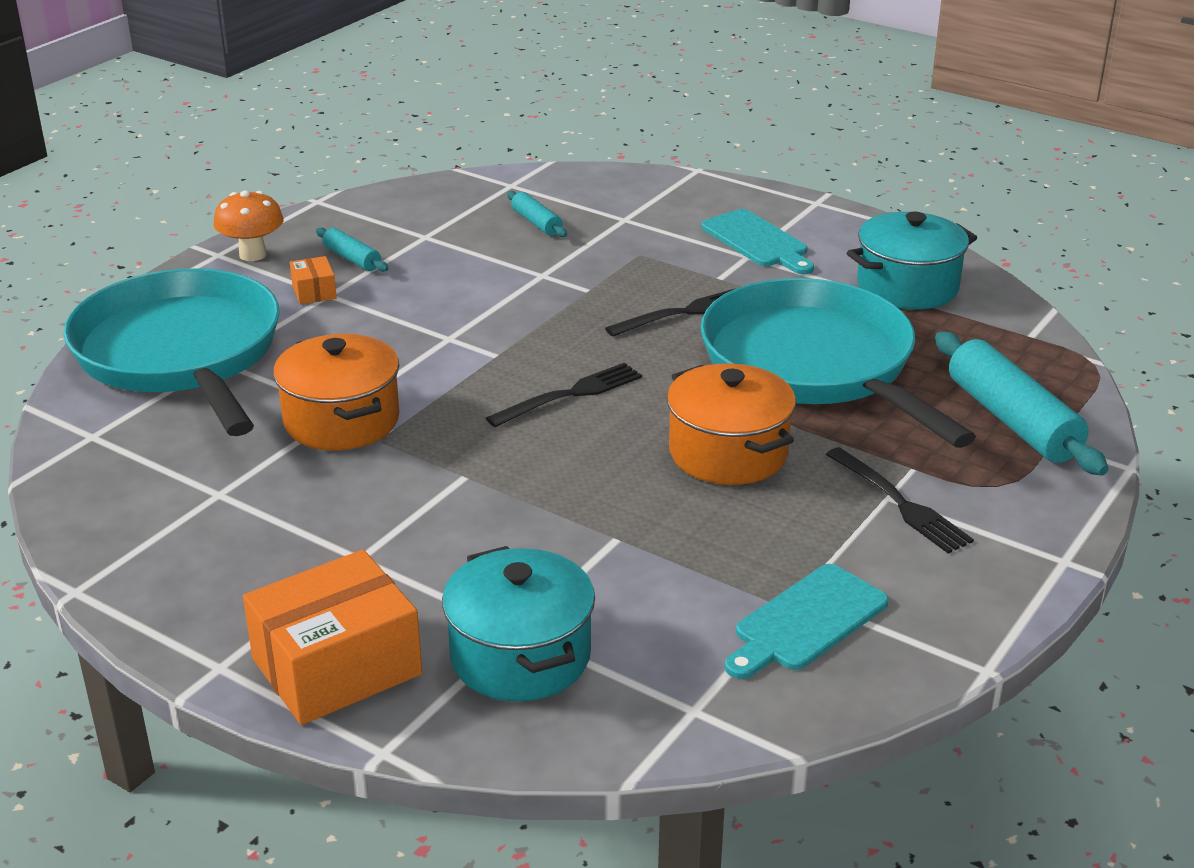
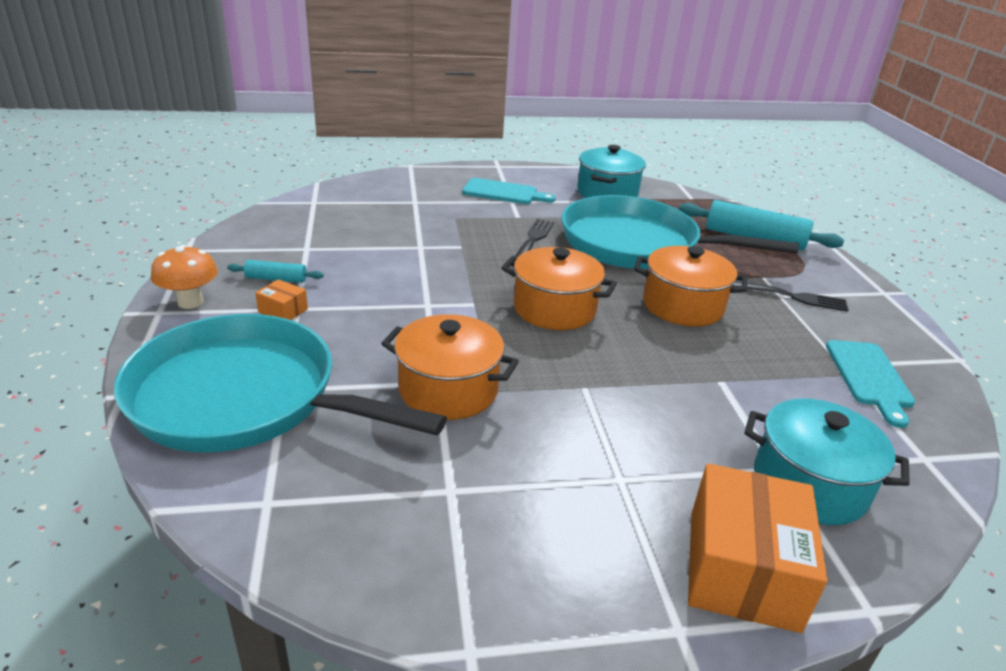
camera: 45 degrees left, 0 degrees up
black fork [486,362,642,427] -> orange pot [502,247,617,330]
turquoise rolling pin [507,191,567,237] -> none

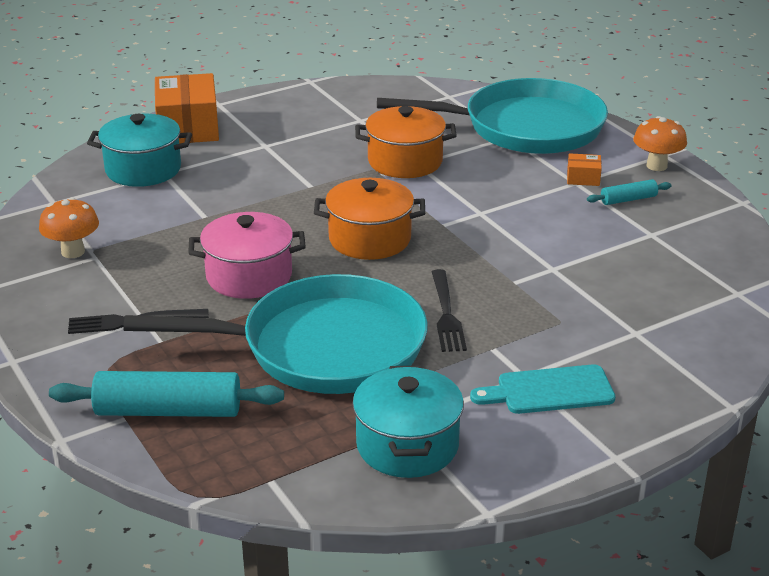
camera: 160 degrees right, 0 degrees up
orange pot [634,246,747,326] -> pink pot [188,212,306,299]
turquoise cutting board [826,340,915,428] -> orange mushroom [39,197,99,258]

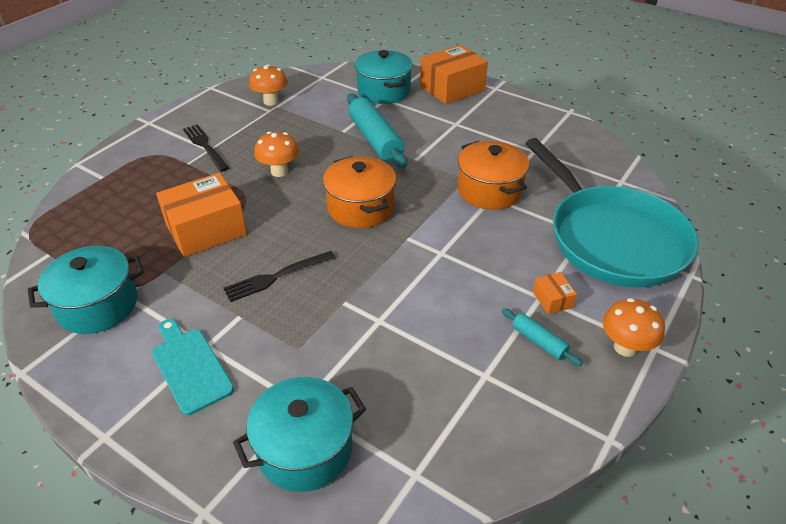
camera: 65 degrees right, 10 degrees up
turquoise rolling pin [49,371,284,417] -> turquoise rolling pin moved to [347,94,407,168]
turquoise pan [123,274,427,394] -> orange box [156,173,247,257]
pink pot [188,212,306,299] -> orange mushroom [254,131,299,177]
none -> turquoise pot [233,377,366,492]

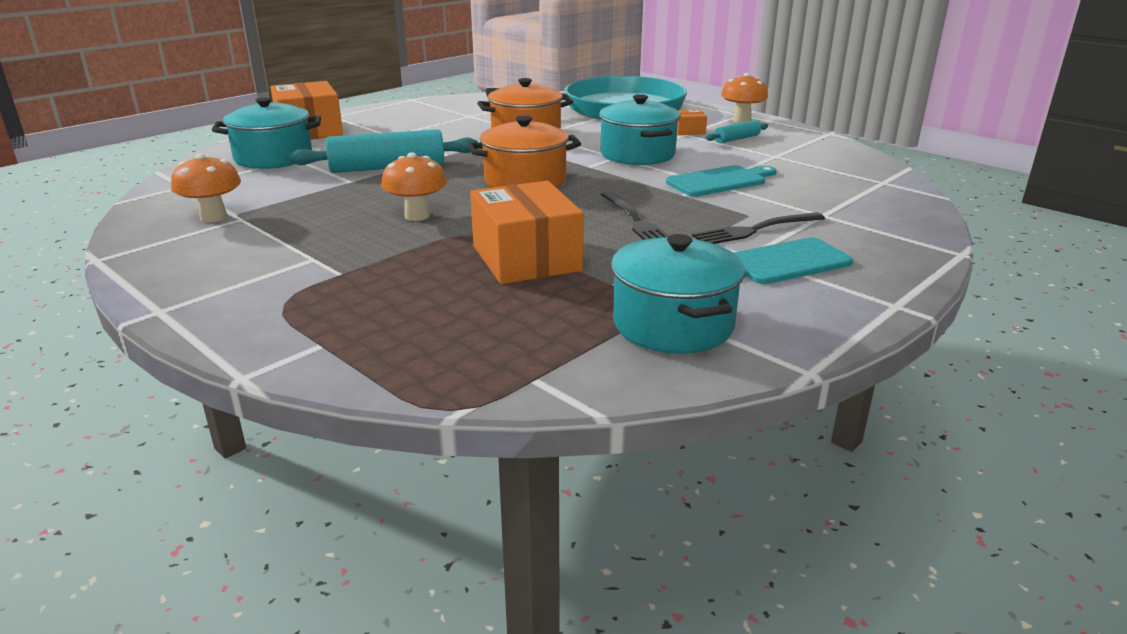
camera: 80 degrees left, 15 degrees down
black fork [183,124,229,172] -> black fork moved to [692,212,825,244]
turquoise pot [233,377,366,492] -> turquoise pot moved to [599,94,681,165]
none -> turquoise cutting board [666,165,776,197]

